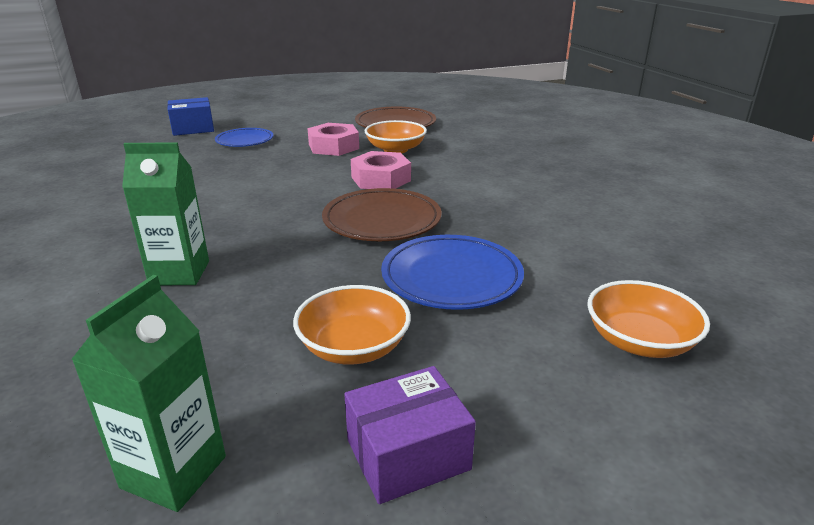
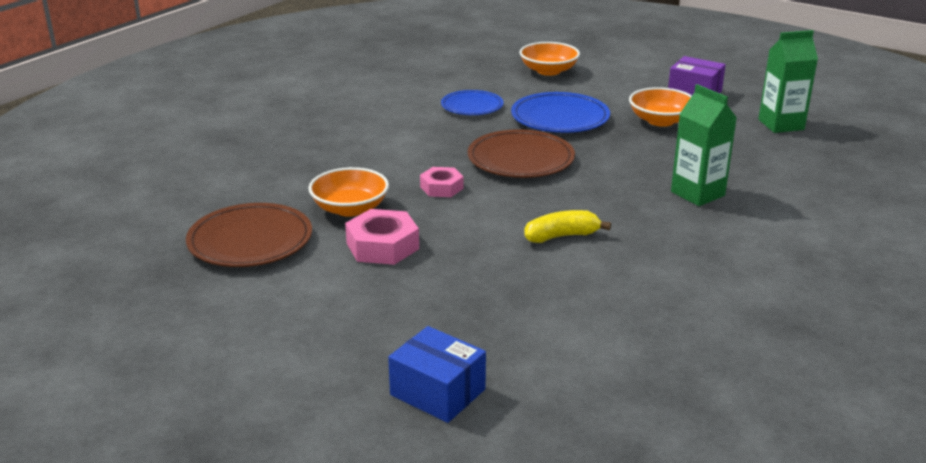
camera: 125 degrees left, 0 degrees up
blue plate [215,128,273,147] -> blue plate moved to [441,90,504,115]
pink nut [351,151,411,189] -> pink nut [420,167,464,197], size x0.65
none -> yellow banana [524,210,611,243]

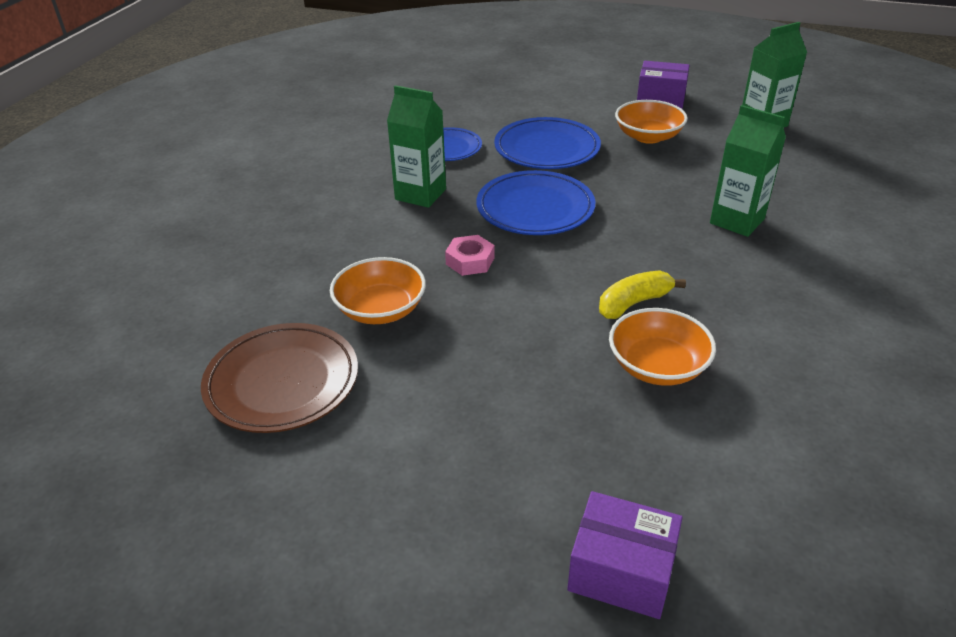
camera: 15 degrees left, 10 degrees up
pink nut [345,209,419,265] -> none
blue box [388,326,486,423] -> purple box [567,491,682,619]
brown plate [468,129,575,178] -> blue plate [477,170,596,235]
orange bowl [519,42,580,76] -> orange bowl moved to [609,308,716,386]
none -> green carton [387,85,446,208]

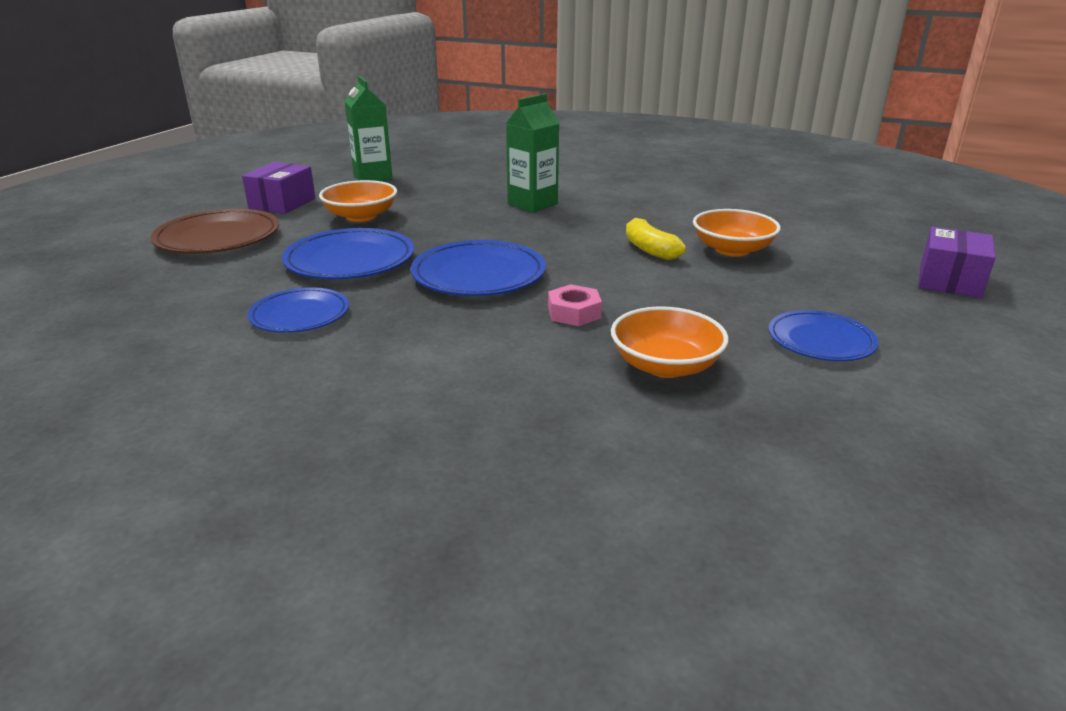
camera: 85 degrees left, 10 degrees down
brown plate [201,323,358,433] -> brown plate moved to [150,209,279,254]
green carton [387,85,446,208] -> none
none -> blue plate [768,310,878,361]

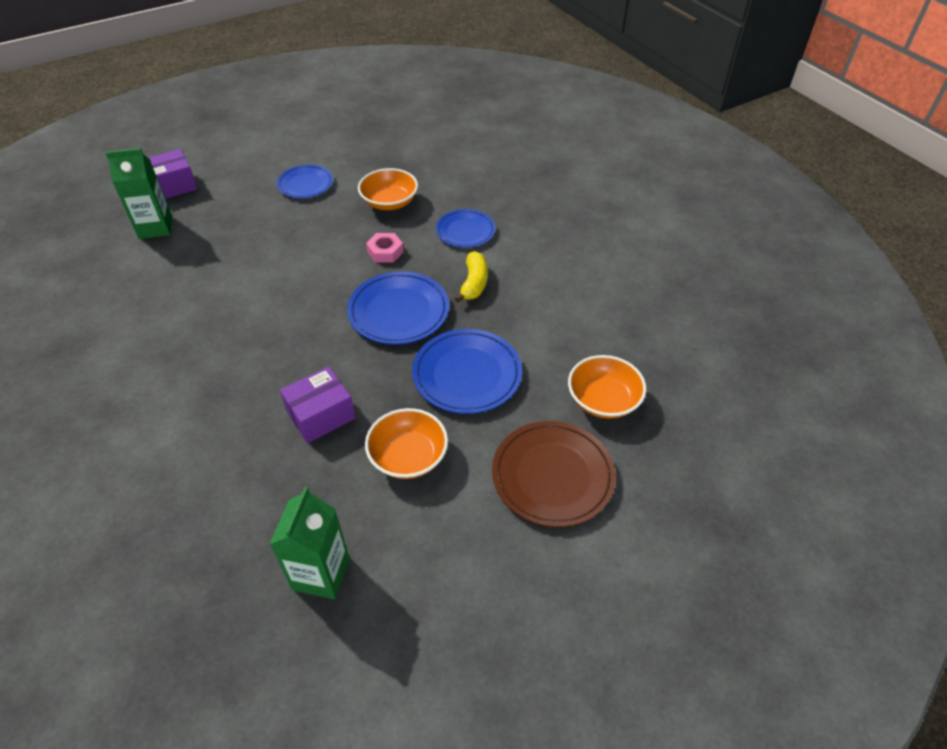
camera: 145 degrees left, 20 degrees up
purple box [242,162,315,214] -> purple box moved to [280,367,356,443]
blue plate [248,287,349,333] -> blue plate moved to [436,209,495,248]
green carton [506,94,560,213] -> green carton moved to [105,148,172,239]
yellow banana [626,218,686,260] -> yellow banana moved to [455,251,488,303]
orange bowl [693,209,781,257] -> orange bowl moved to [568,355,646,419]

